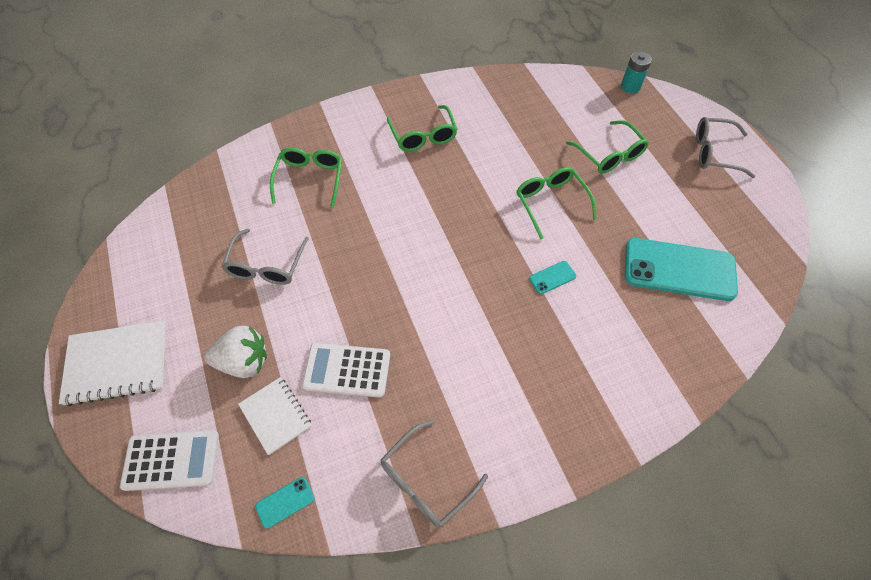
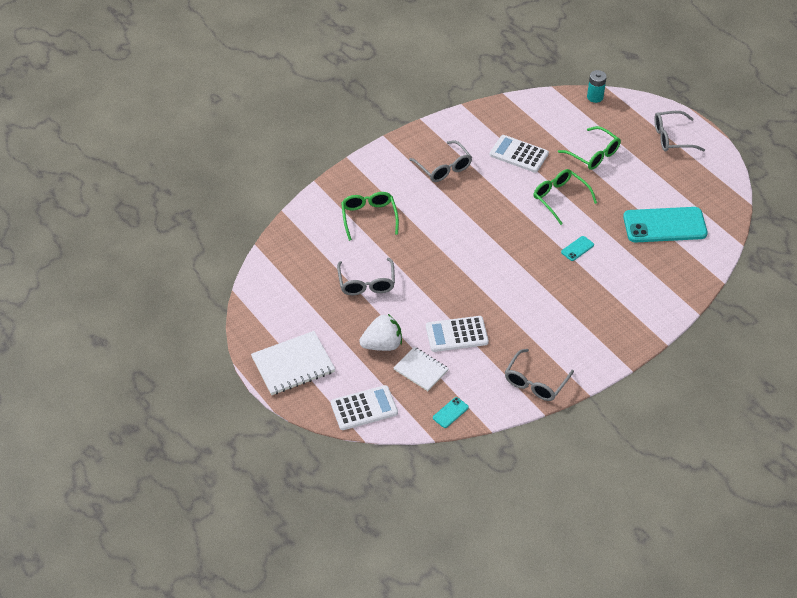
camera: 15 degrees left, 10 degrees down
green glasses [387,105,457,152] -> grey glasses [409,140,472,182]
none -> white calculator [490,135,549,173]

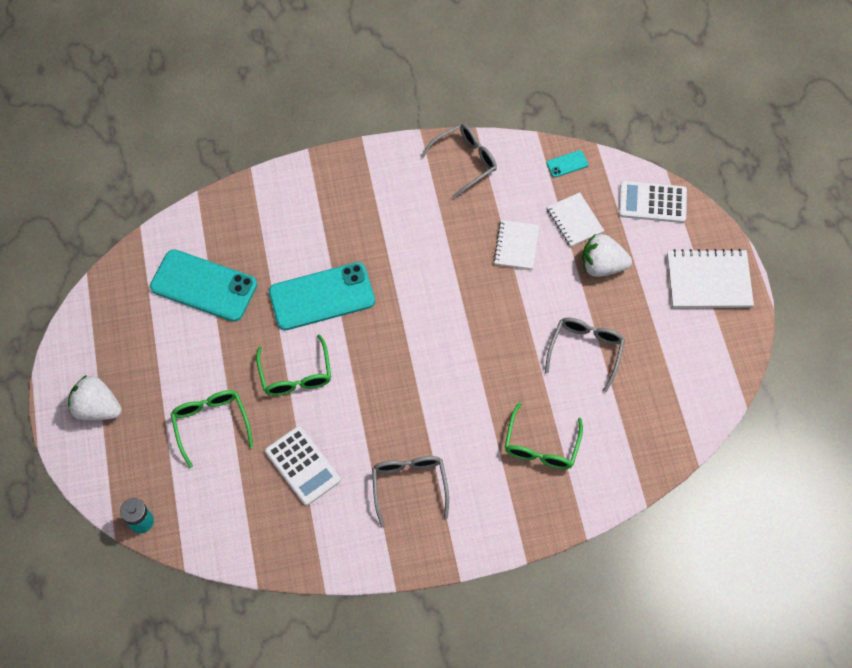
camera: 155 degrees left, 15 degrees up
white calculator [426,316,489,352] -> white notebook [494,220,539,270]
turquoise phone [561,236,594,261] -> turquoise phone [269,262,375,330], size x2.43
grey glasses [654,111,705,152] -> white strawberry [68,375,122,420]

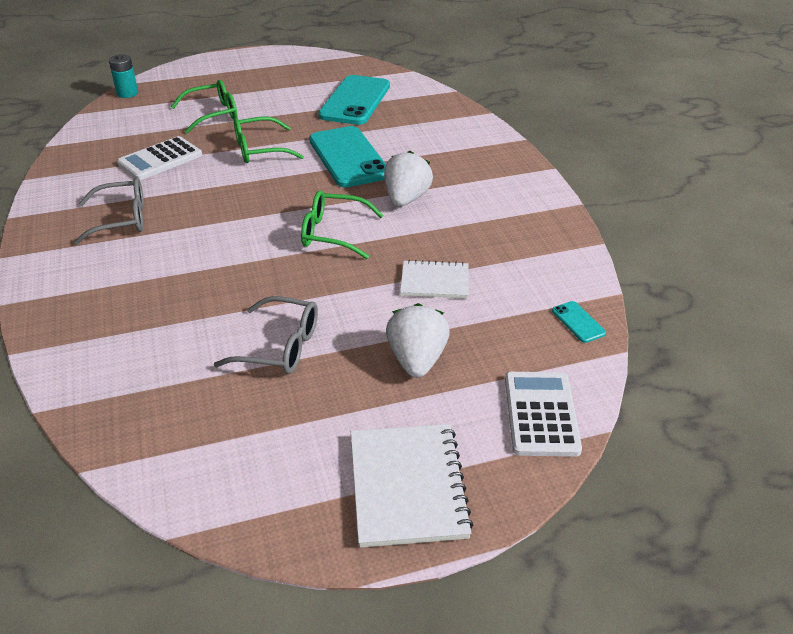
camera: 85 degrees right, 25 degrees down
white strawberry [68,375,122,420] -> white strawberry moved to [384,151,433,206]
grey glasses [421,124,497,198] -> none
green glasses [505,402,583,469] -> green glasses moved to [301,191,384,259]
white notebook [547,192,604,247] -> none

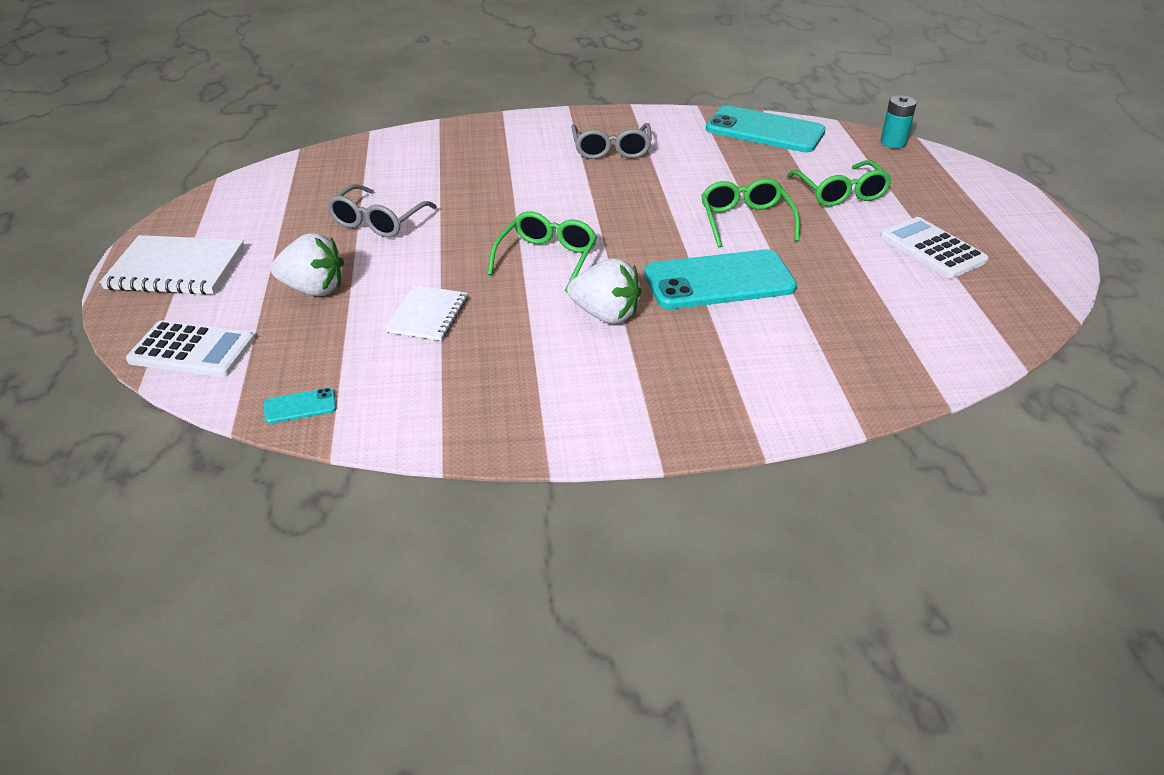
camera: 100 degrees right, 0 degrees up
white calculator [117,136,202,180] -> white calculator moved to [880,217,989,279]
turquoise phone [318,75,390,125] -> turquoise phone moved to [706,106,826,152]

